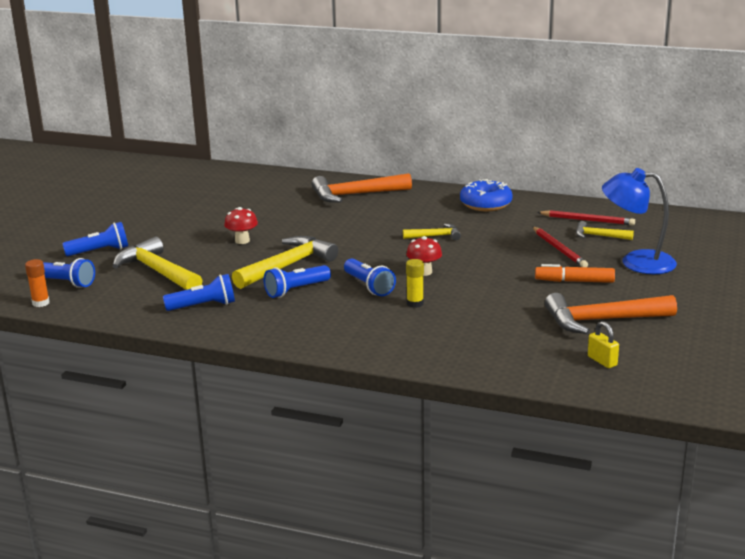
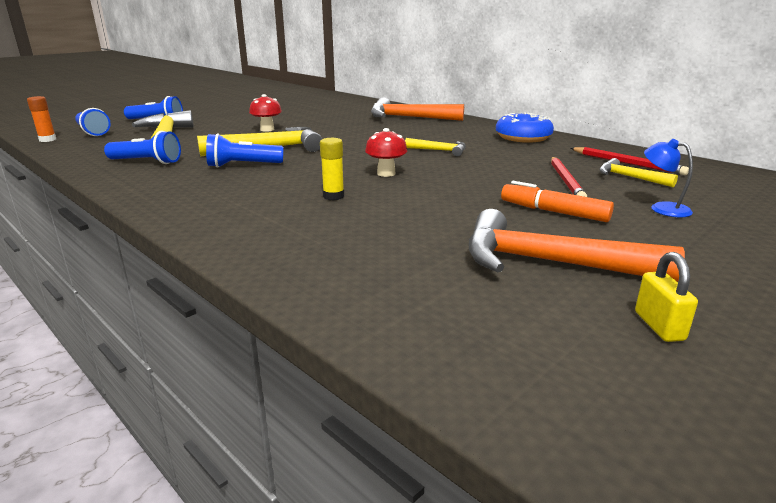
camera: 25 degrees right, 0 degrees up
blue flashlight [344,258,396,296] -> none
yellow padlock [588,321,619,368] -> yellow padlock moved to [635,252,698,342]
blue lamp [602,168,677,274] -> blue lamp [644,139,693,218], size x0.50

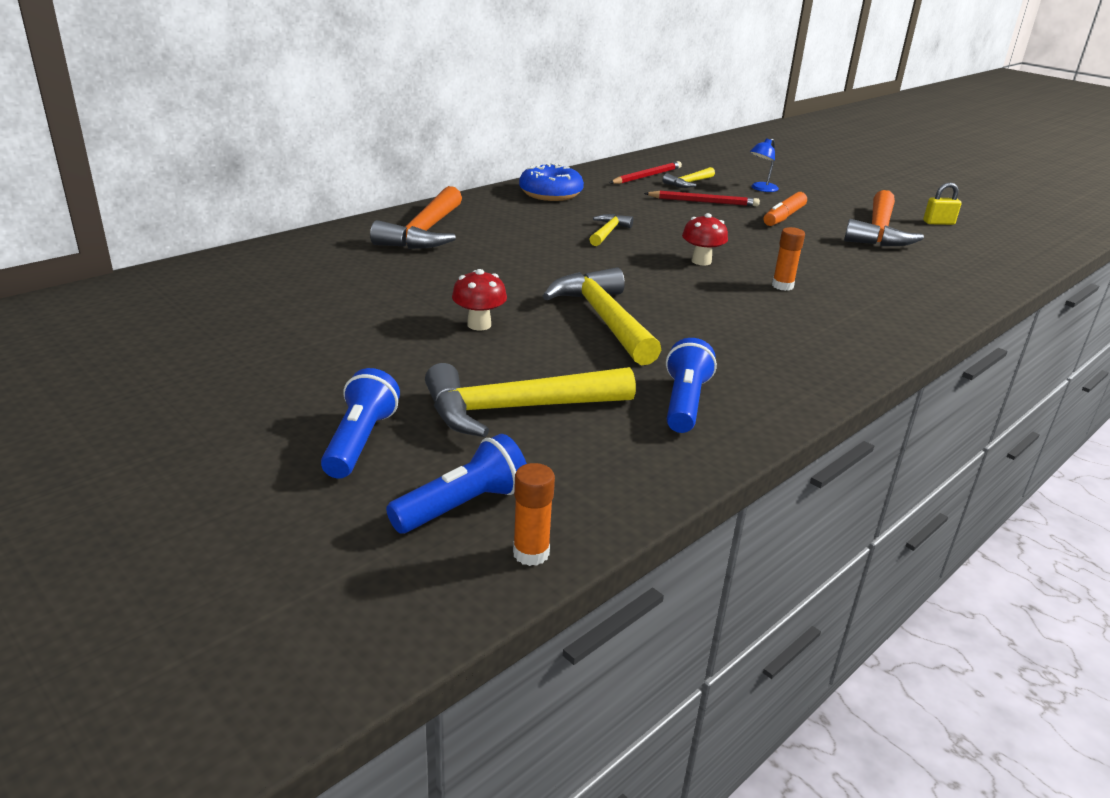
camera: 90 degrees left, 5 degrees up
blue flashlight [206,133,283,168] -> none
yellow glue stick [320,138,344,200] -> orange glue stick [772,227,805,291]

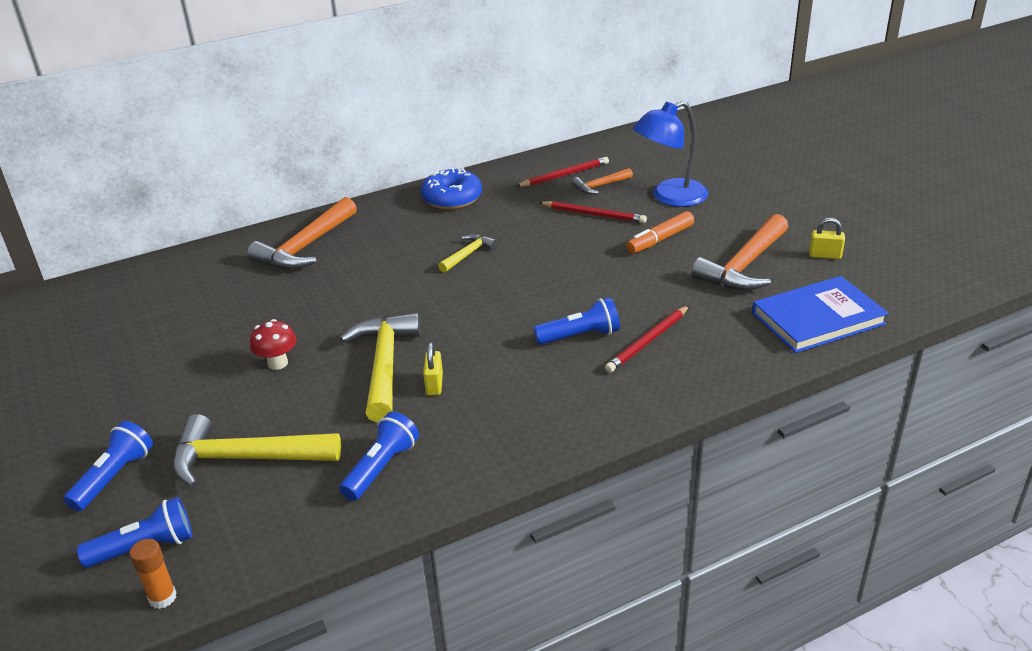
camera: 20 degrees right, 5 degrees up
yellow hammer [663,167,715,188] -> orange hammer [572,168,633,195]
red mushroom [682,213,728,265] -> none
blue lamp [750,138,779,192] -> blue lamp [633,101,708,207], size x1.99
orange glue stick [772,227,805,291] -> blue flashlight [533,297,620,345]
none -> yellow padlock [423,342,443,395]
none -> red pencil [605,305,689,373]
none -> blue book [752,276,889,353]

